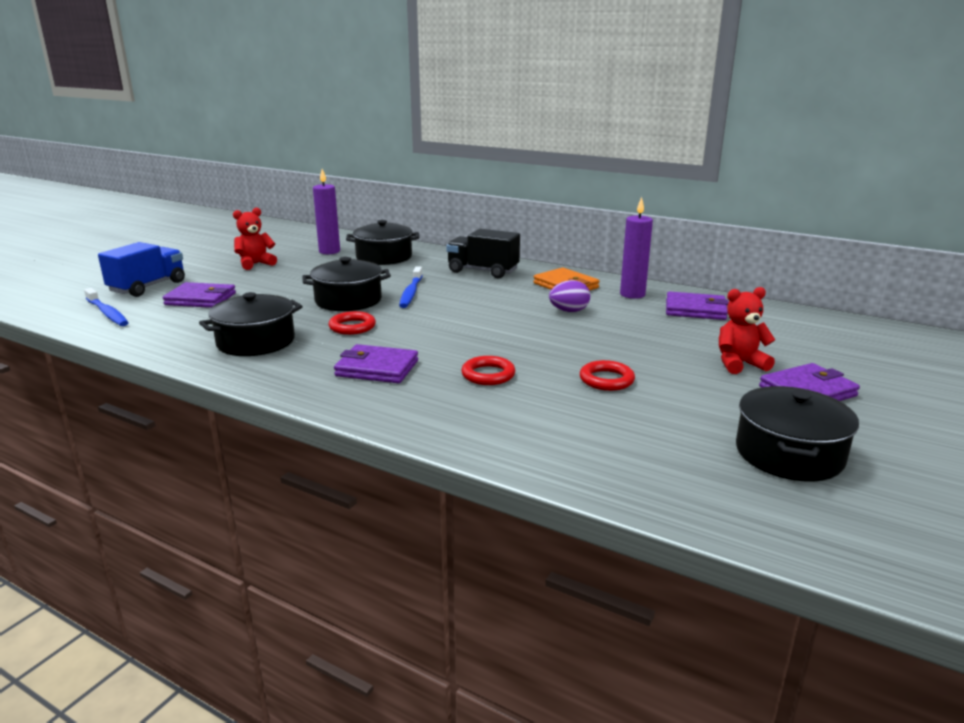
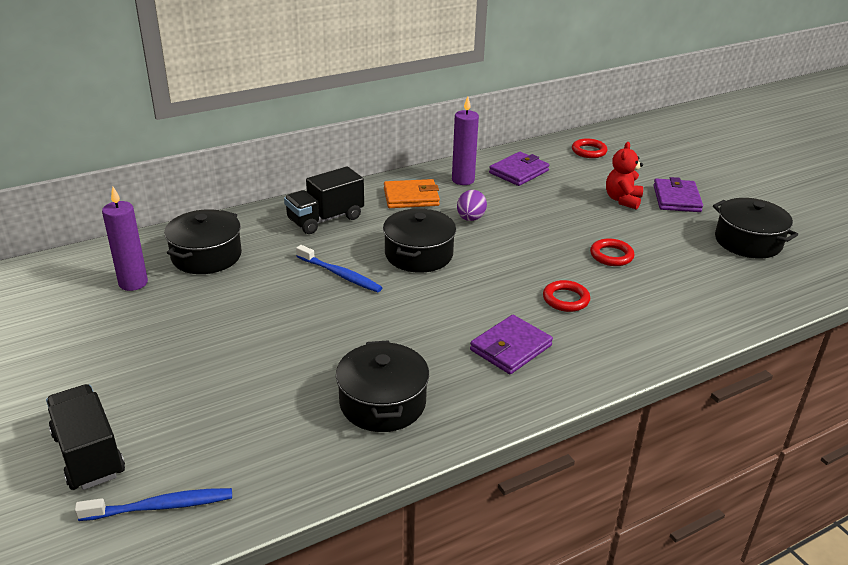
camera: 60 degrees left, 10 degrees up
blue truck [98,242,185,297] -> black truck [46,384,125,490]
purple wallet [163,282,236,308] -> none
red teddy bear [233,208,277,270] -> none
black pot [302,257,391,311] -> black pot moved to [383,209,456,273]
red ring [329,311,376,335] -> red ring moved to [572,138,608,158]

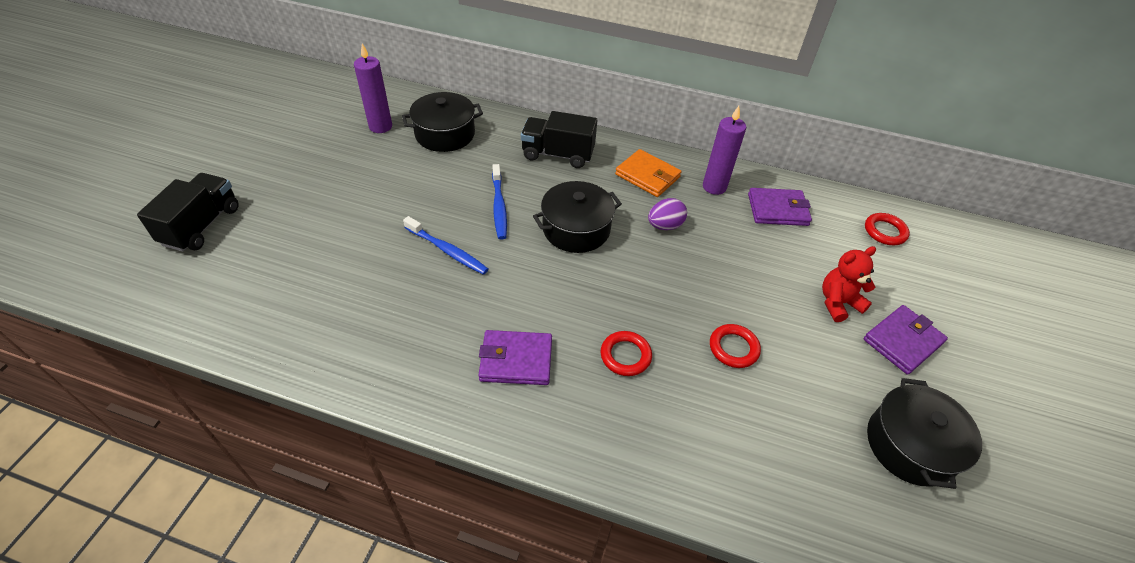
camera: 45 degrees right, 15 degrees up
blue toothbrush [75,488,232,521] -> blue toothbrush moved to [403,216,488,275]
black pot [336,340,429,432] -> none

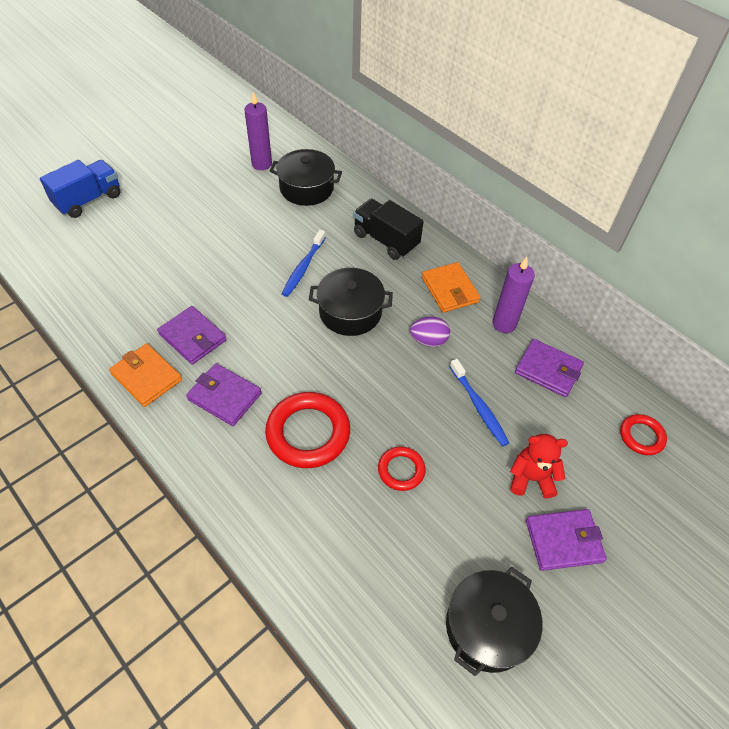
camera: 30 degrees right, 5 degrees up
black truck [137,173,239,252] -> blue truck [40,160,120,218]
blue toothbrush [403,216,488,275] -> blue toothbrush moved to [450,359,509,447]
red ring [601,331,652,376] -> red ring [265,392,350,468], size x1.82
none -> orange wallet [109,343,182,407]
none -> purple wallet [157,306,227,365]

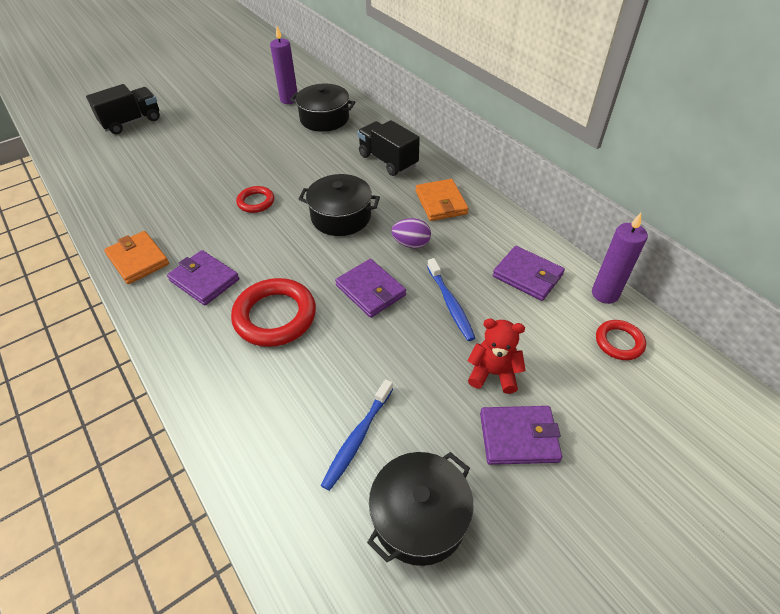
camera: 10 degrees right, 5 degrees down
blue truck [40,160,120,218] -> black truck [86,84,160,134]
purple wallet [157,306,227,365] -> purple wallet moved to [335,259,406,318]
blue toothbrush [282,230,326,297] -> blue toothbrush moved to [321,379,393,491]
red ring [378,446,426,491] -> red ring moved to [236,186,274,213]
purple candle [492,257,535,333] -> purple candle moved to [592,213,648,304]

